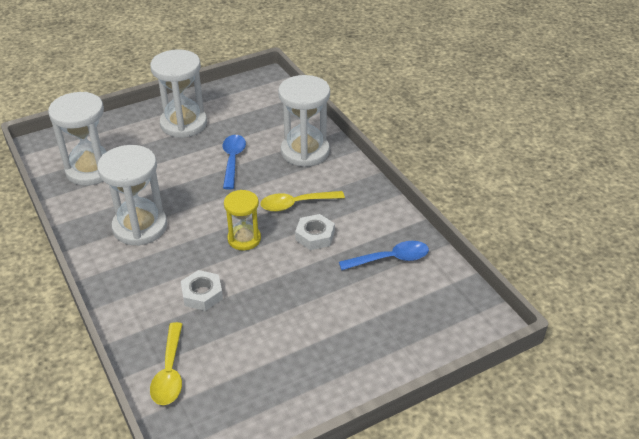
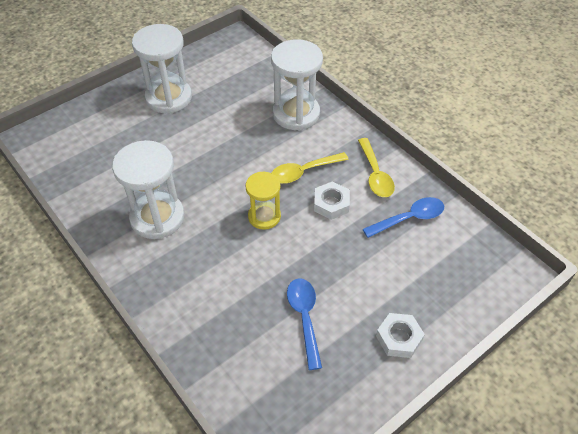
camera: 10 degrees left, 10 degrees up
white hourglass [48,92,107,186] -> none
yellow spoon [150,322,182,405] -> yellow spoon moved to [358,138,395,197]
white nut [181,270,223,311] -> white nut moved to [376,313,425,358]
blue spoon [223,135,246,190] -> blue spoon moved to [287,278,322,370]

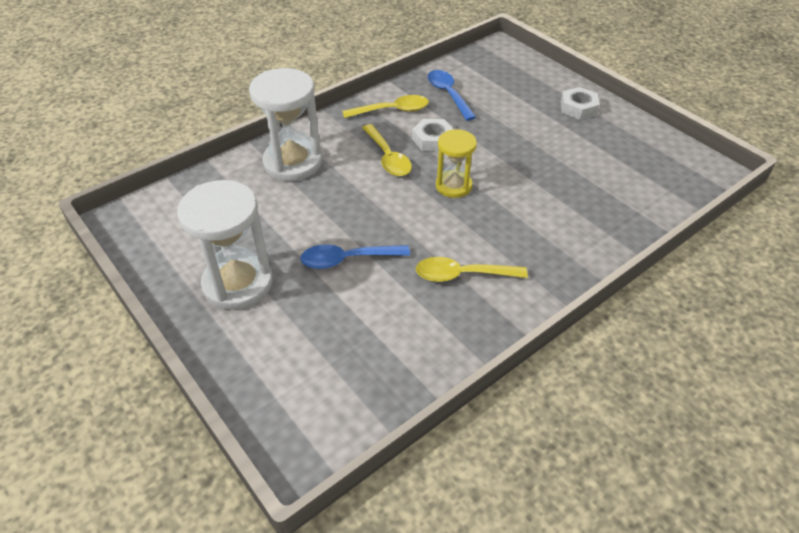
camera: 90 degrees left, 5 degrees down
white hourglass [112,140,185,239] -> yellow spoon [416,257,528,282]
blue spoon [287,278,322,370] -> blue spoon moved to [300,244,410,269]

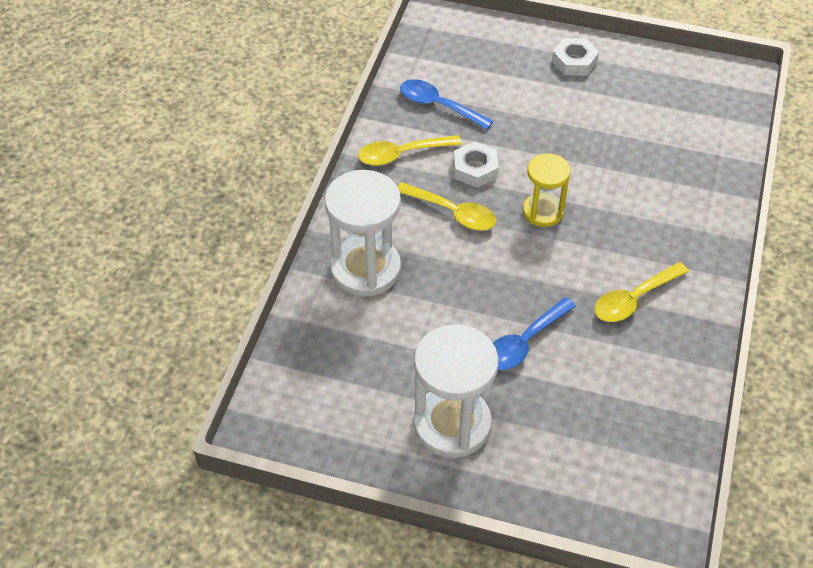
camera: 35 degrees left, 5 degrees up
yellow spoon [342,95,429,118] -> yellow spoon turned 150 degrees counterclockwise [358,135,462,166]

